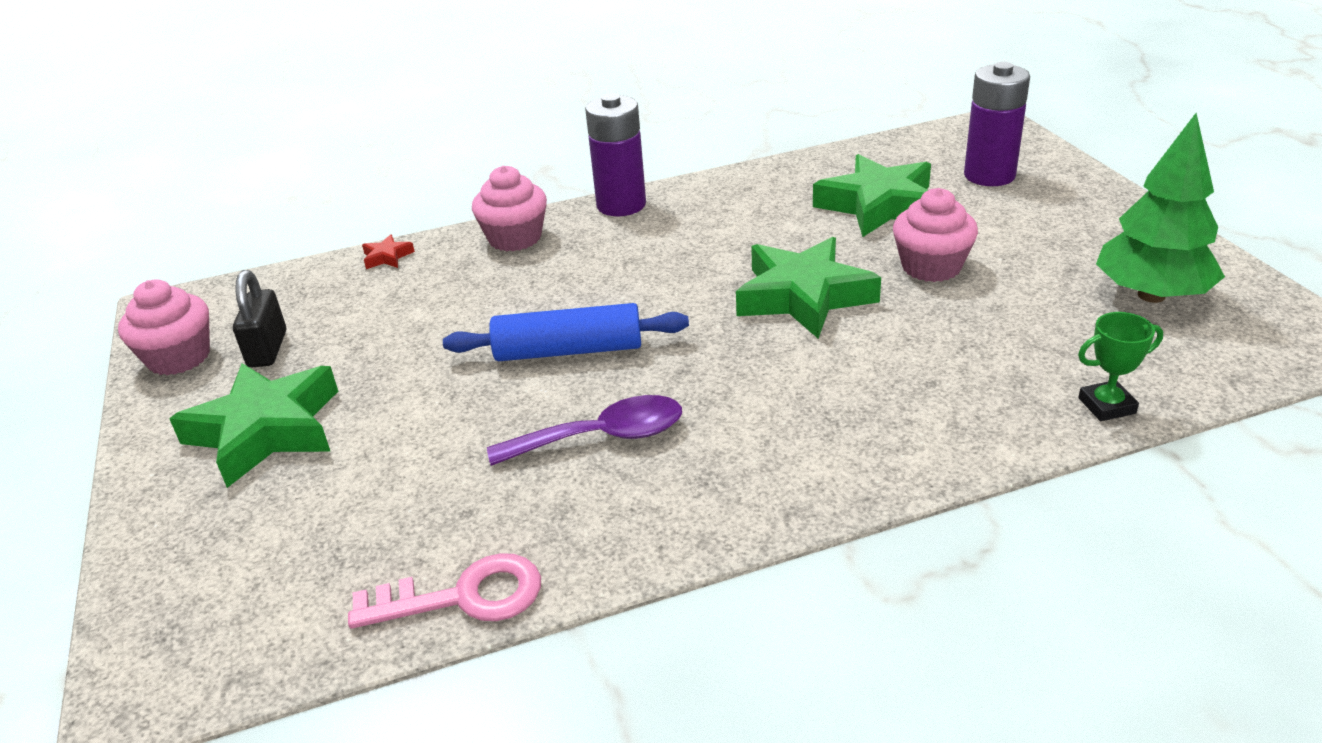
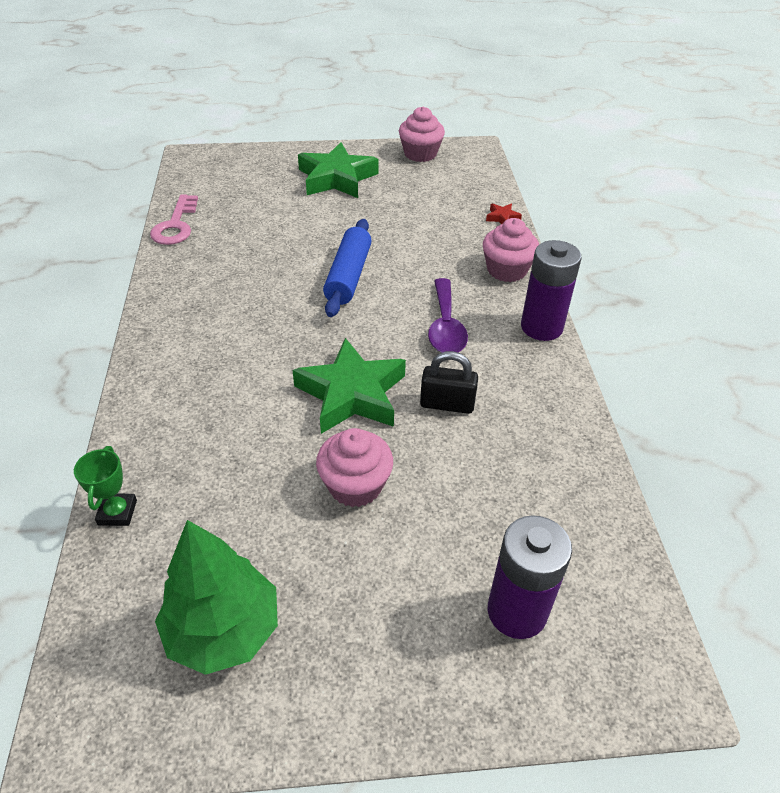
camera: 100 degrees right, 10 degrees up
black padlock [233,270,286,367] -> black padlock moved to [420,351,478,414]
purple spoon [487,395,682,466] -> purple spoon moved to [428,278,468,353]
green star [813,154,931,237] -> none

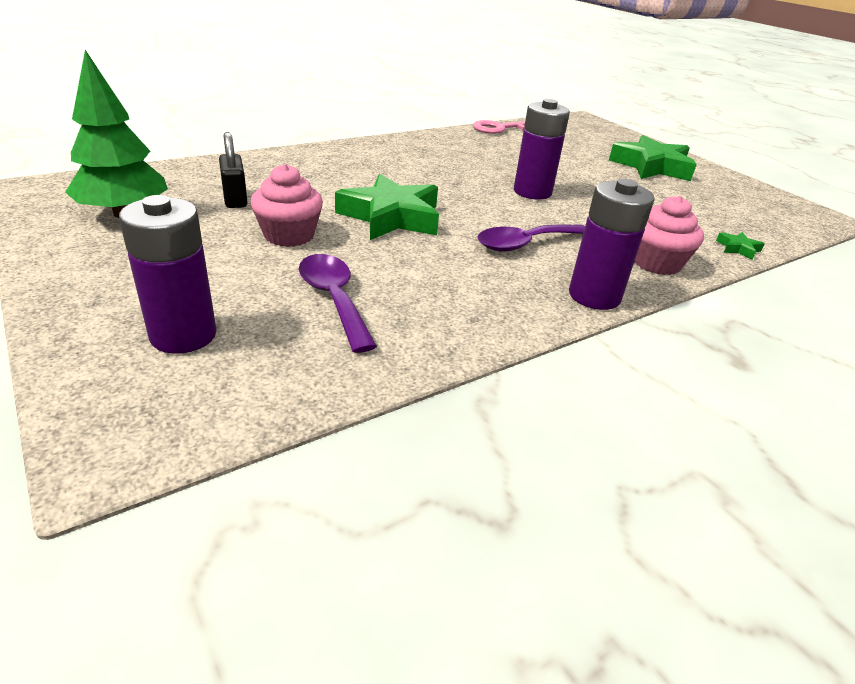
camera: 60 degrees right, 10 degrees down
green trophy [74,446,137,526] -> none
blue rolling pin [323,219,372,317] -> purple battery [514,99,570,200]
pink cupcake [399,107,445,162] -> none
black padlock [420,351,478,414] -> black padlock moved to [219,132,248,208]
red star [486,203,522,224] -> green star [716,232,764,260]
none -> purple spoon [299,254,377,353]

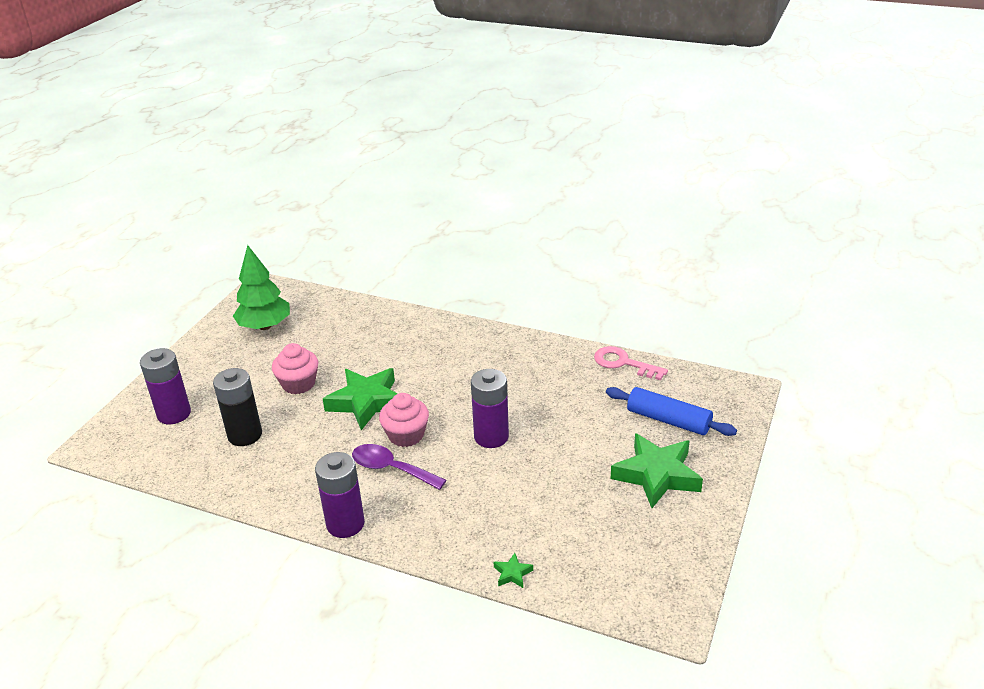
camera: 60 degrees right, 0 degrees up
black padlock [219,132,248,208] -> none
purple spoon [299,254,377,353] -> black battery [213,368,262,446]
pink cupcake [634,196,704,275] -> pink cupcake moved to [379,393,429,447]
none -> blue rolling pin [606,387,737,436]

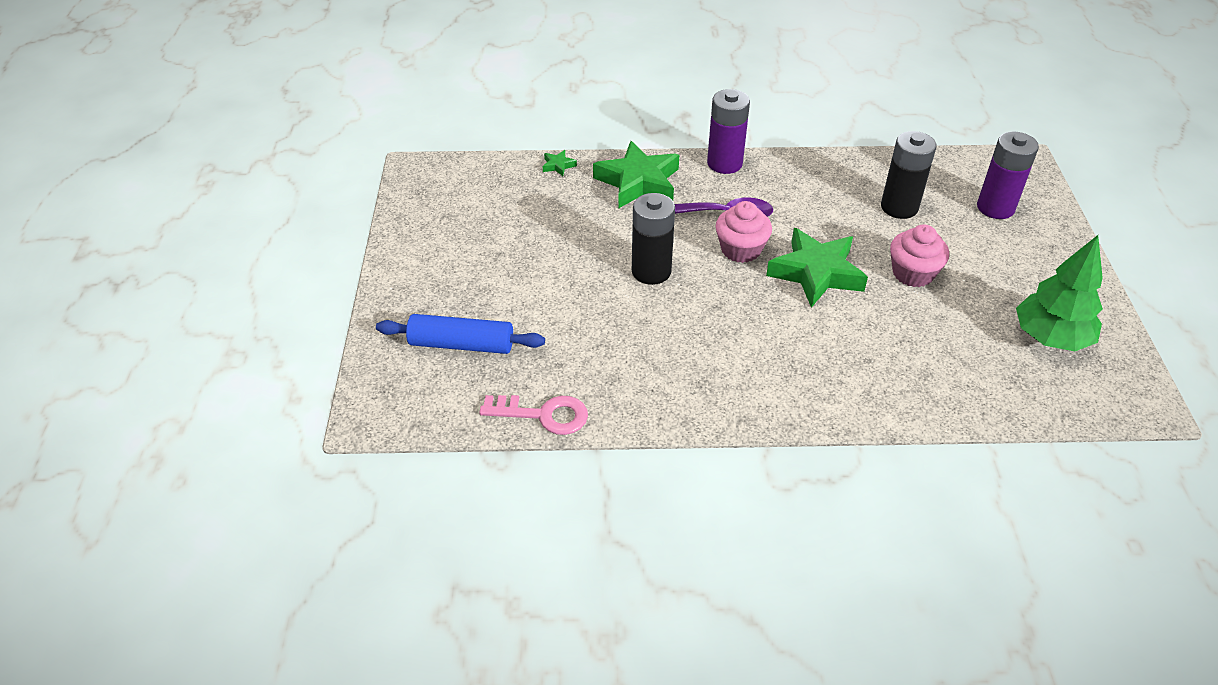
camera: 155 degrees right, 10 degrees up
purple battery [471,369,509,448] -> black battery [632,193,675,285]
green star [611,433,703,508] -> green star moved to [593,141,679,209]

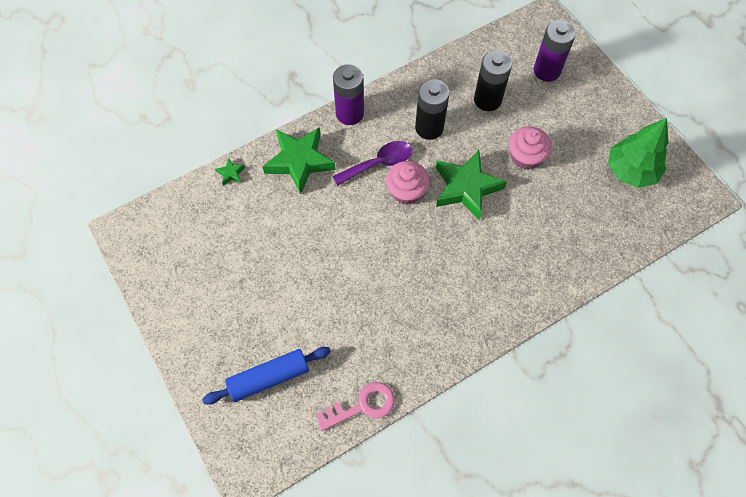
camera: 30 degrees left, 20 degrees up
black battery [632,193,675,285] -> black battery moved to [415,79,450,140]

